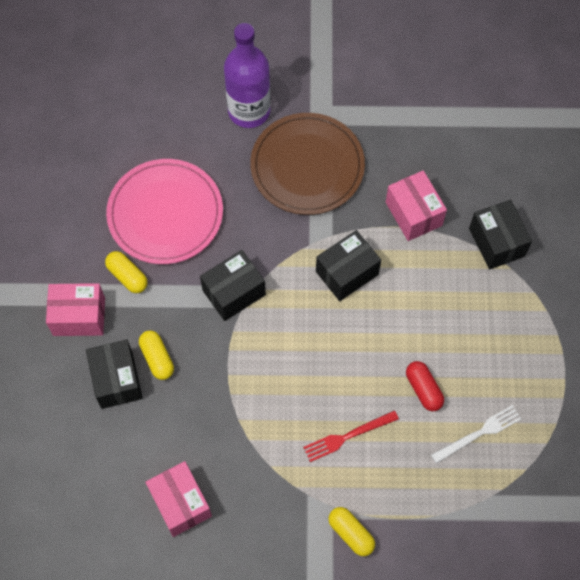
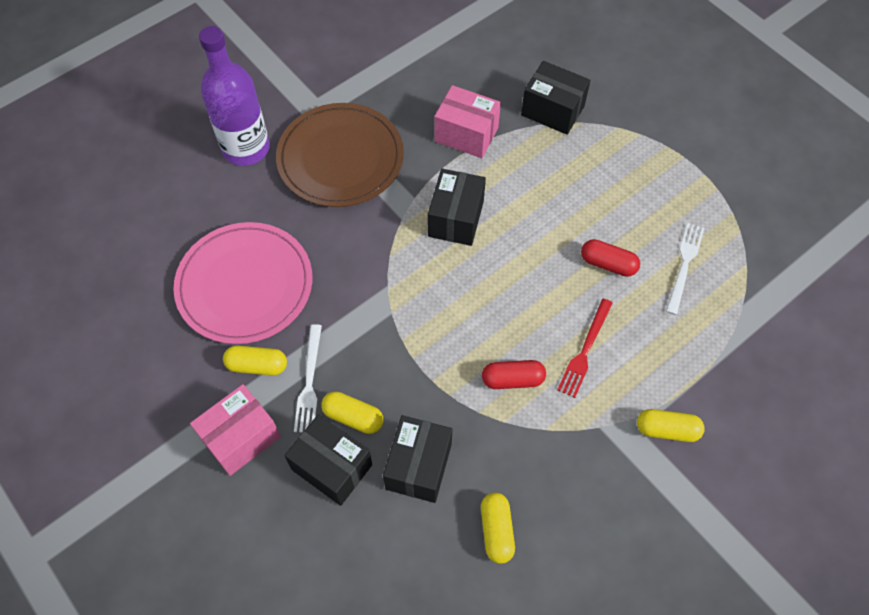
camera: 40 degrees left, 5 degrees down
pink box [146,461,212,537] -> yellow capsule [481,493,515,564]
black box [200,250,266,321] -> black box moved to [383,415,453,503]
none -> white fork [294,324,322,432]
none -> red capsule [482,360,546,389]

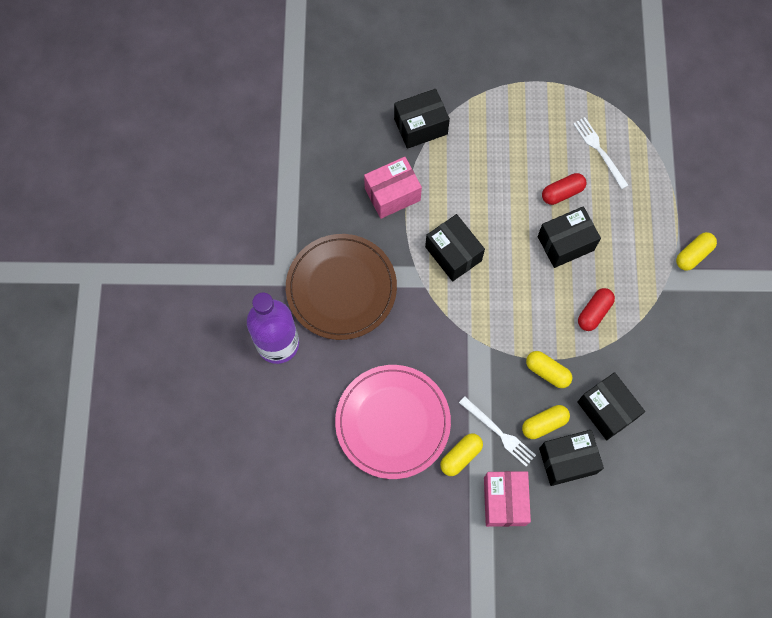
camera: 50 degrees left, 10 degrees up
yellow capsule [481,493,515,564] -> yellow capsule moved to [526,351,572,388]
red fork [557,298,613,398] -> none
none -> black box [538,206,601,268]

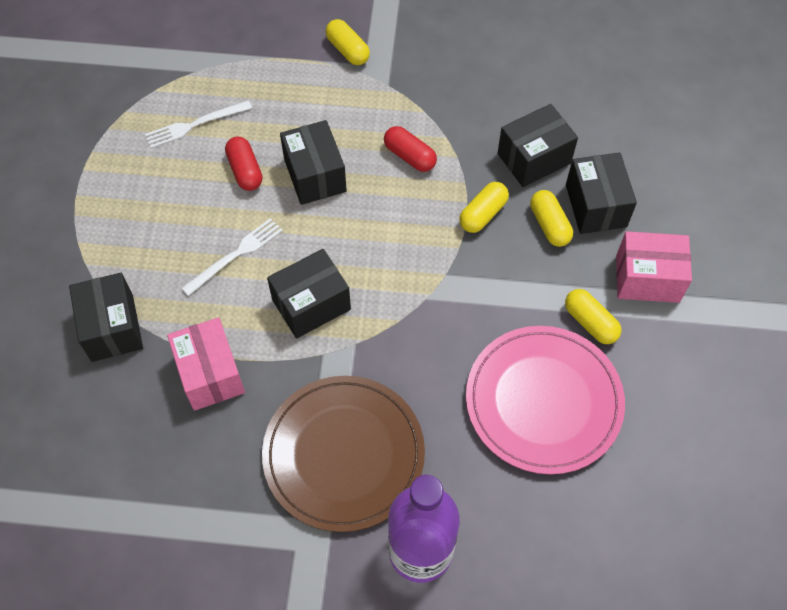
camera: 85 degrees left, 10 degrees down
white fork [459,396,536,466] -> white fork moved to [181,218,283,296]

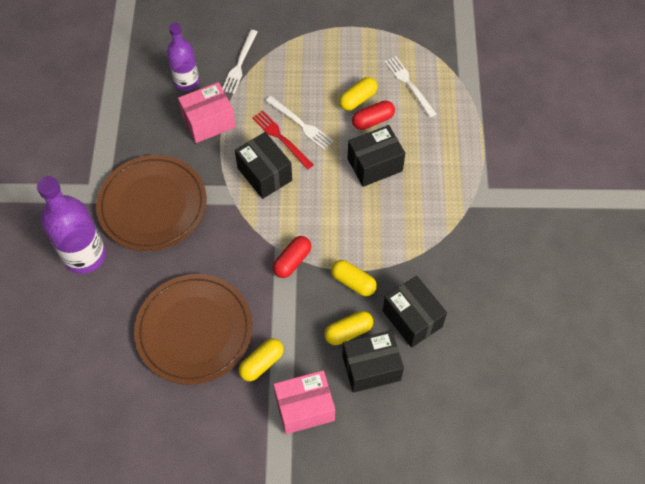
camera: 85 degrees right, 0 degrees up
black box [69,273,143,362] -> white fork [222,30,257,94]
yellow capsule [326,19,370,65] -> yellow capsule moved to [339,77,377,111]
red capsule [384,126,437,172] -> red capsule moved to [273,236,311,278]
pink plate [466,326,625,475] -> brown plate [134,274,253,385]
pink box [616,231,692,303] -> pink box turned 75 degrees clockwise [273,370,335,434]
none -> purple bottle [167,23,199,91]
none -> red fork [252,110,314,169]

